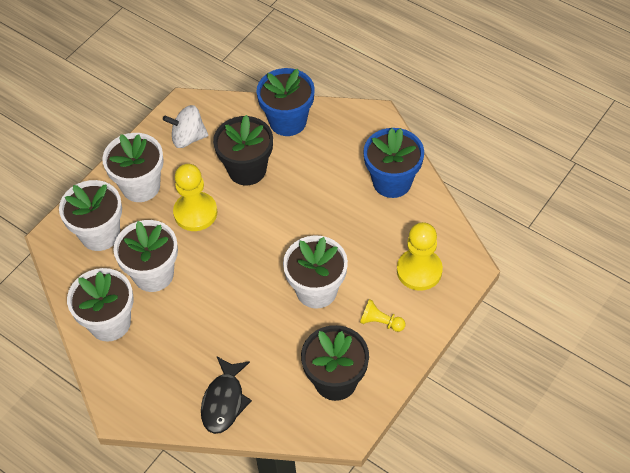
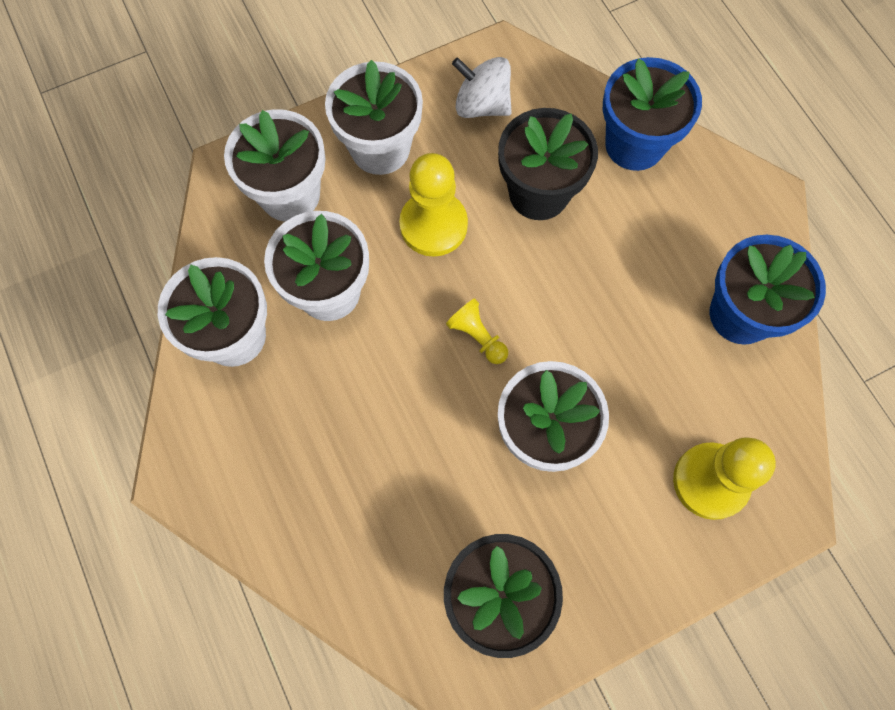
camera: 25 degrees right, 15 degrees up
black fish [201,357,252,434] -> none
yellow pawn [360,299,406,332] -> yellow pawn moved to [446,298,508,364]

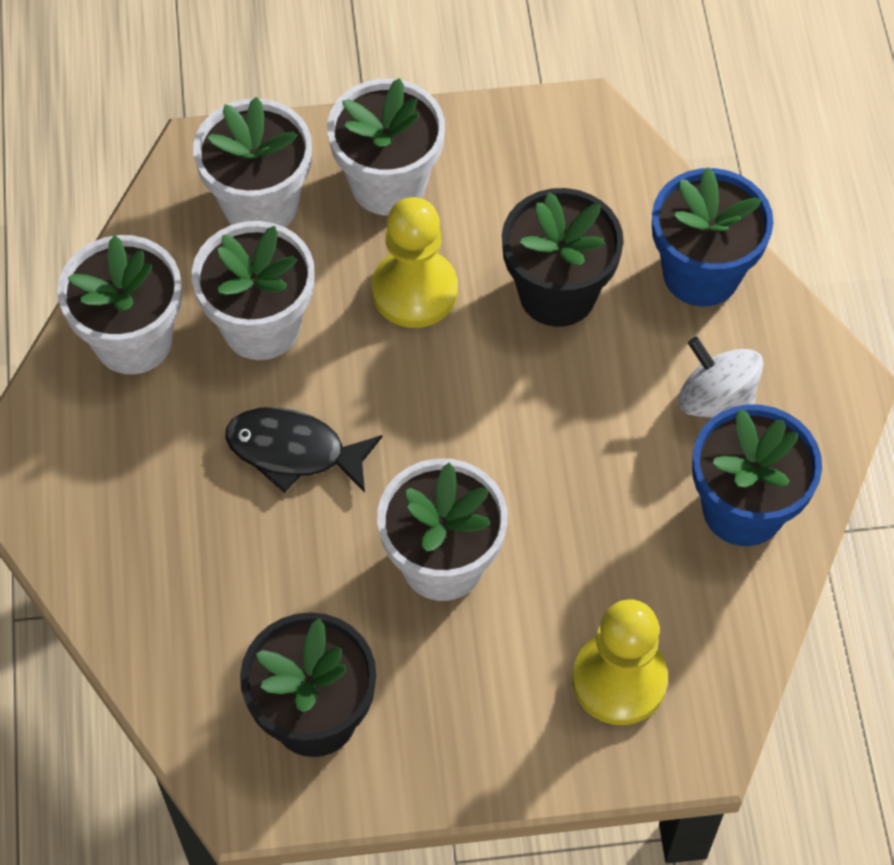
camera: 20 degrees right, 10 degrees down
yellow pawn [446,298,508,364] -> none
white spinning top [452,57,512,118] -> white spinning top moved to [678,337,763,418]
none -> black fish [225,407,382,493]

